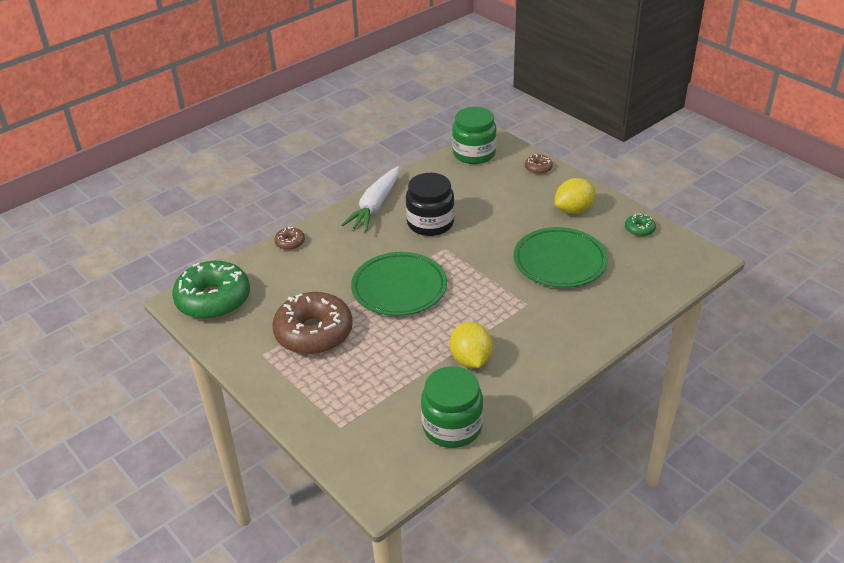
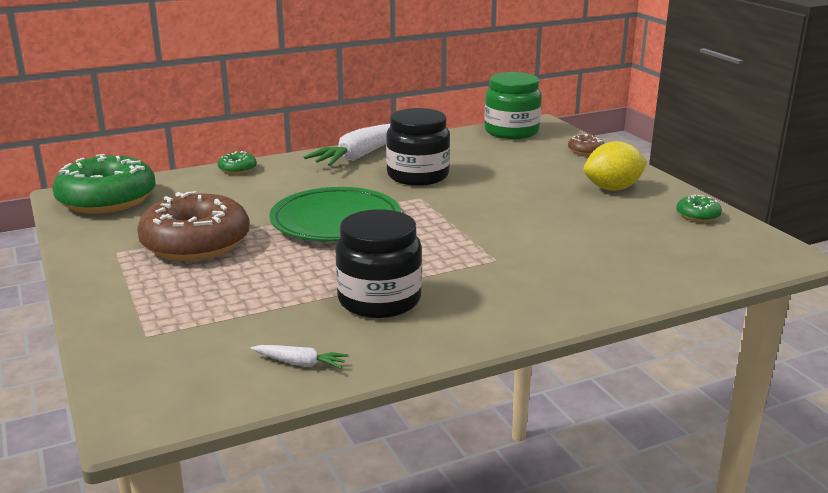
camera: 15 degrees right, 15 degrees down
brown donut [274,227,305,250] -> green donut [218,151,257,174]
green jar [421,366,483,448] -> white carrot [251,345,348,369]
yellow lemon [450,322,493,368] -> black jar [335,209,422,318]
green plate [513,227,608,288] -> none

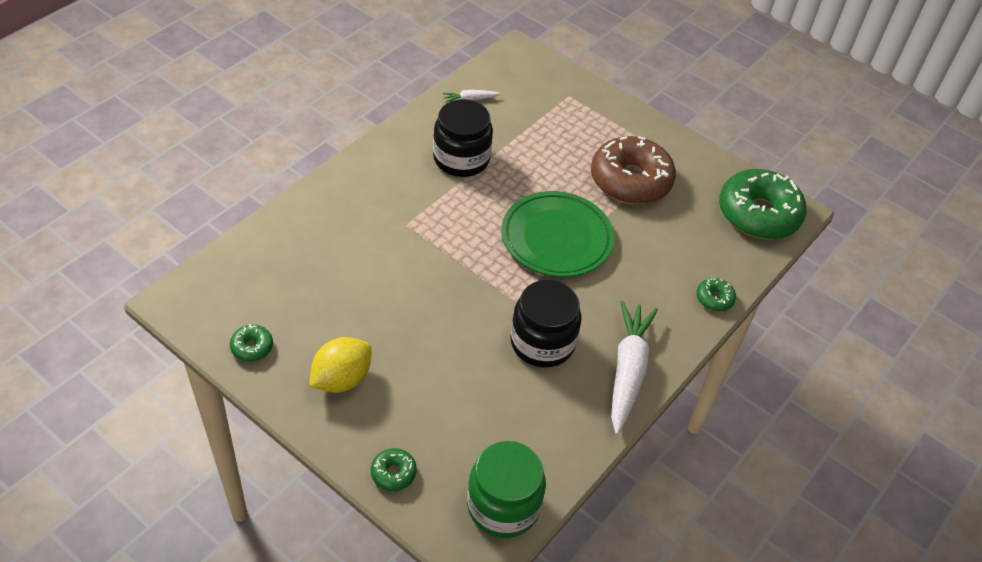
camera: 150 degrees right, 25 degrees up
brown donut [568,134,604,155] -> green donut [371,448,417,491]

